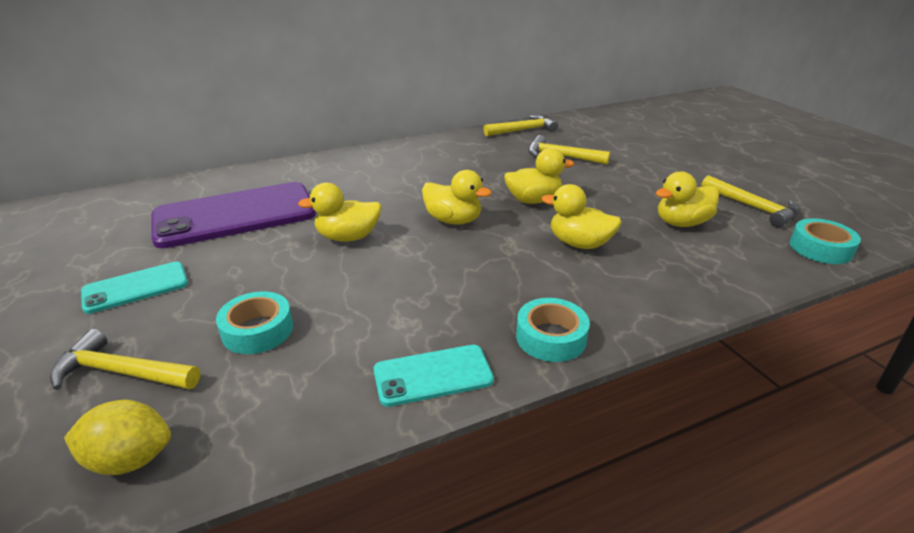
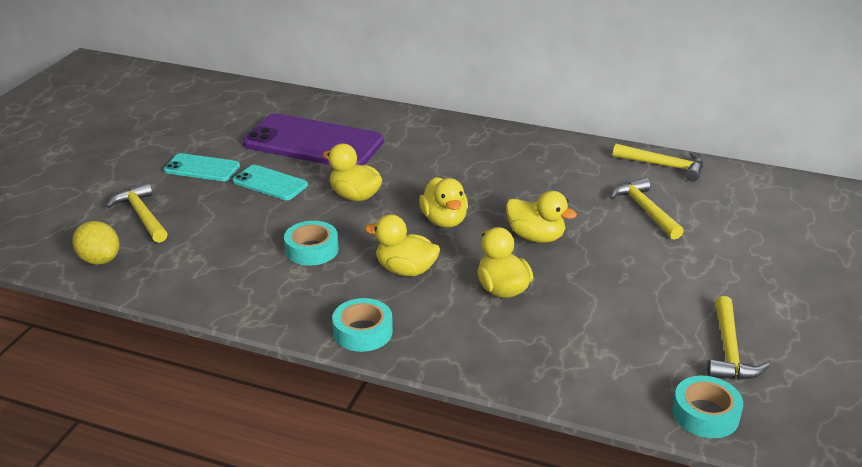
camera: 45 degrees right, 0 degrees up
turquoise tape [216,291,293,354] -> turquoise tape moved to [284,221,339,266]
turquoise phone [373,345,494,407] -> turquoise phone moved to [233,165,308,200]
yellow duck [656,171,719,227] -> yellow duck moved to [365,214,440,276]

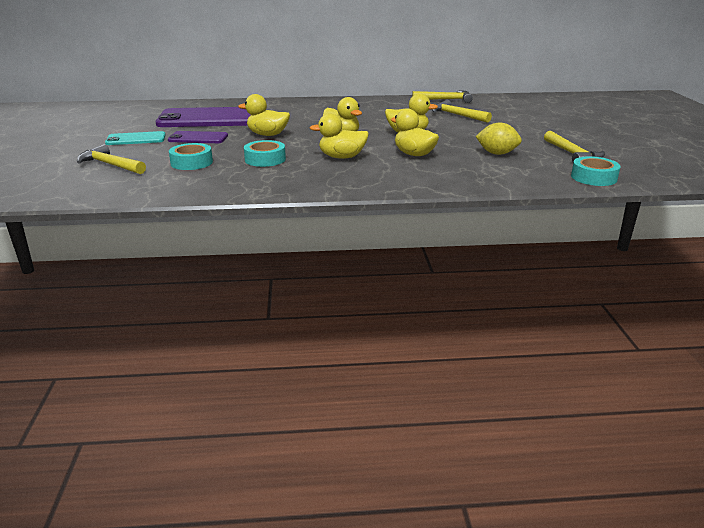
camera: 25 degrees left, 5 degrees down
yellow lemon [72,221,119,265] -> yellow lemon moved to [475,123,522,155]
turquoise phone [233,165,308,200] -> purple phone [168,131,228,143]
turquoise tape [332,298,393,352] -> turquoise tape moved to [169,143,213,170]

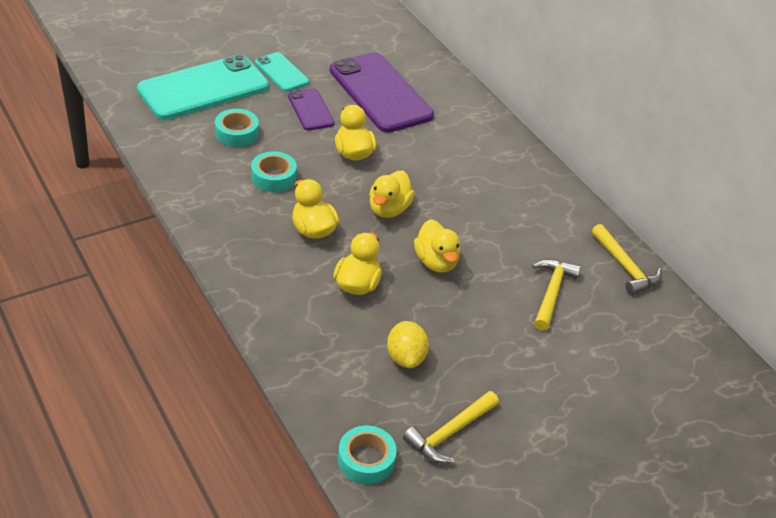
camera: 60 degrees right, 15 degrees up
yellow hammer [77,144,146,174] -> turquoise phone [137,54,269,120]

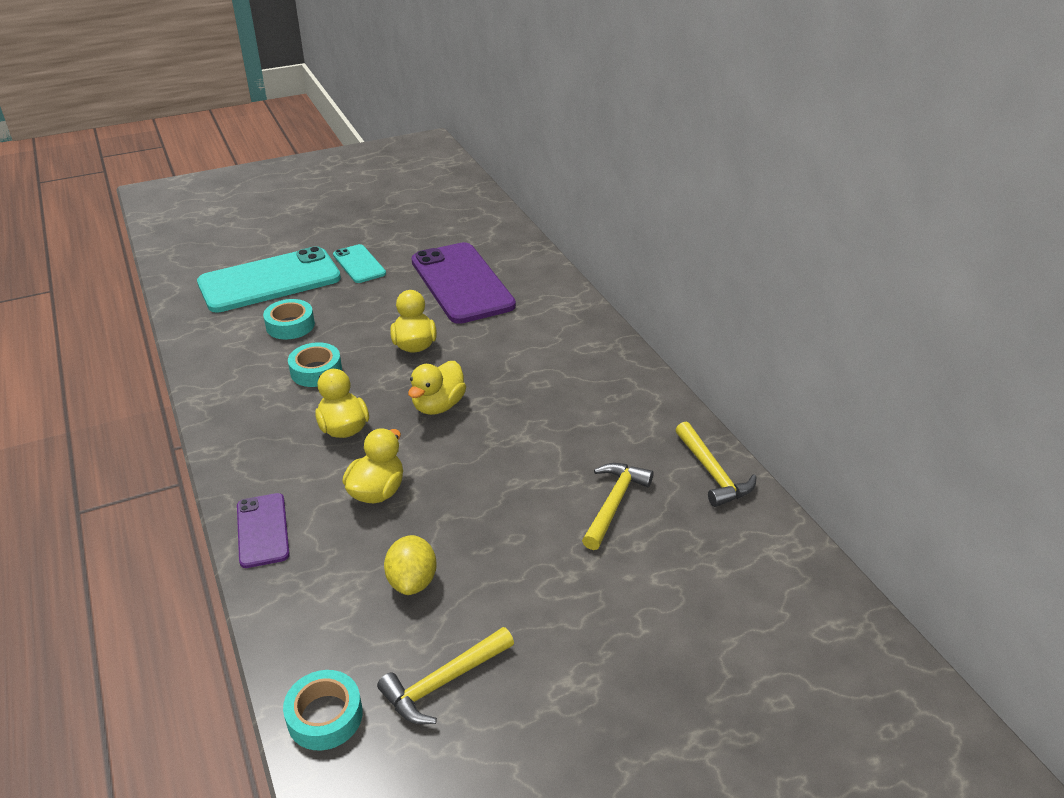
camera: 10 degrees right, 5 degrees down
purple phone [288,88,334,130] -> purple phone moved to [237,493,290,568]
yellow duck [414,219,461,272] -> none

